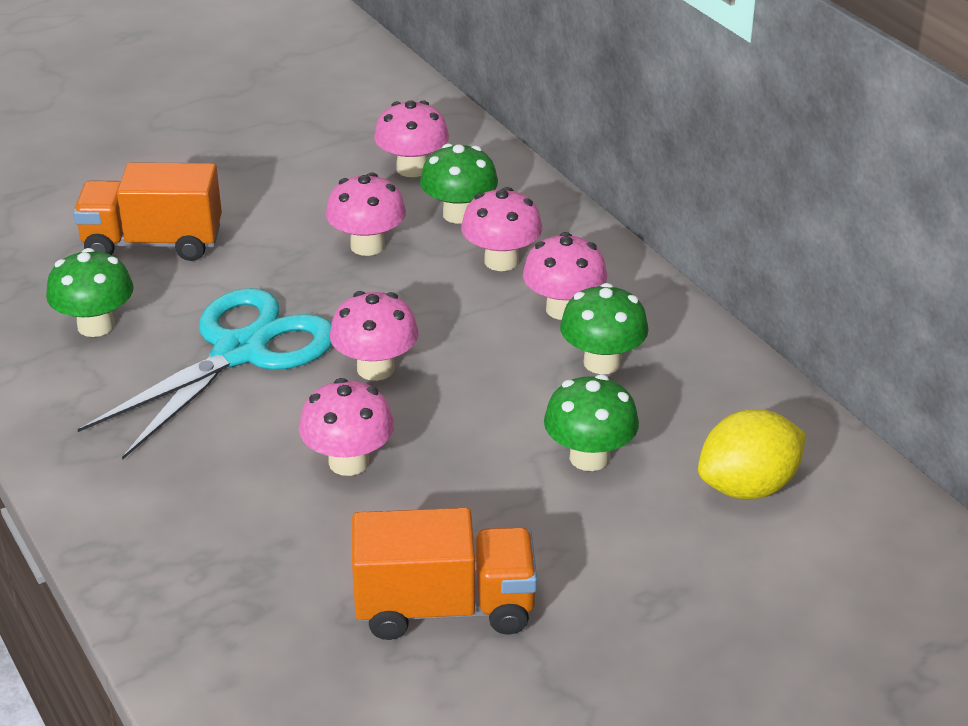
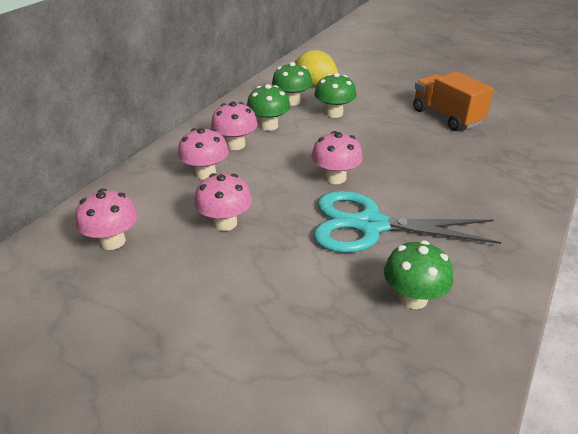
camera: 120 degrees left, 0 degrees up
orange truck [73,162,222,261] -> none
pink mushroom [299,378,394,476] -> none
green mushroom [420,143,498,224] -> green mushroom moved to [272,62,313,106]

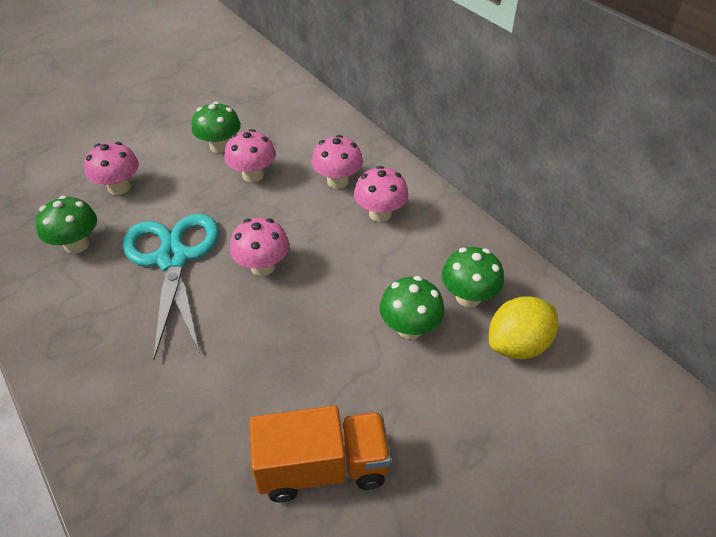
camera: 115 degrees right, 10 degrees up
pink mushroom [75,189,138,250] -> pink mushroom moved to [84,142,139,195]
green mushroom [247,84,291,131] -> green mushroom moved to [192,102,241,153]
turquoise scissors [314,191,501,253] -> turquoise scissors turned 45 degrees counterclockwise [123,213,219,360]

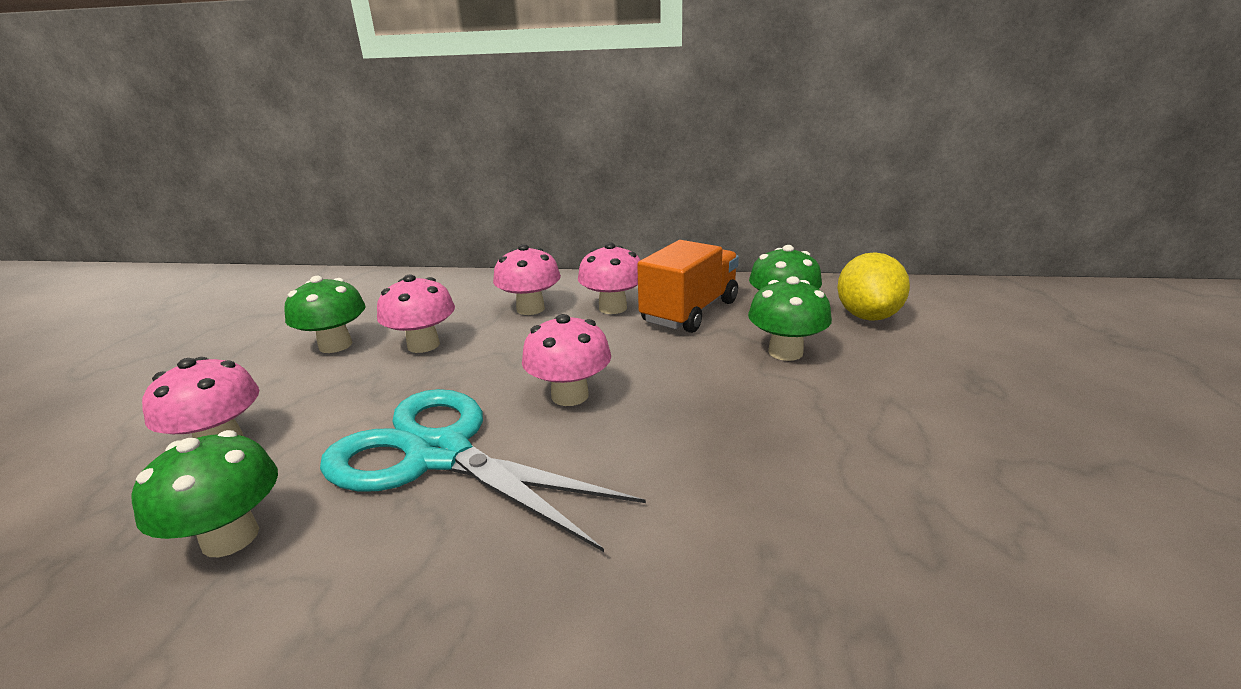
camera: 45 degrees left, 20 degrees down
orange truck [250,406,391,502] -> orange truck moved to [637,240,739,333]

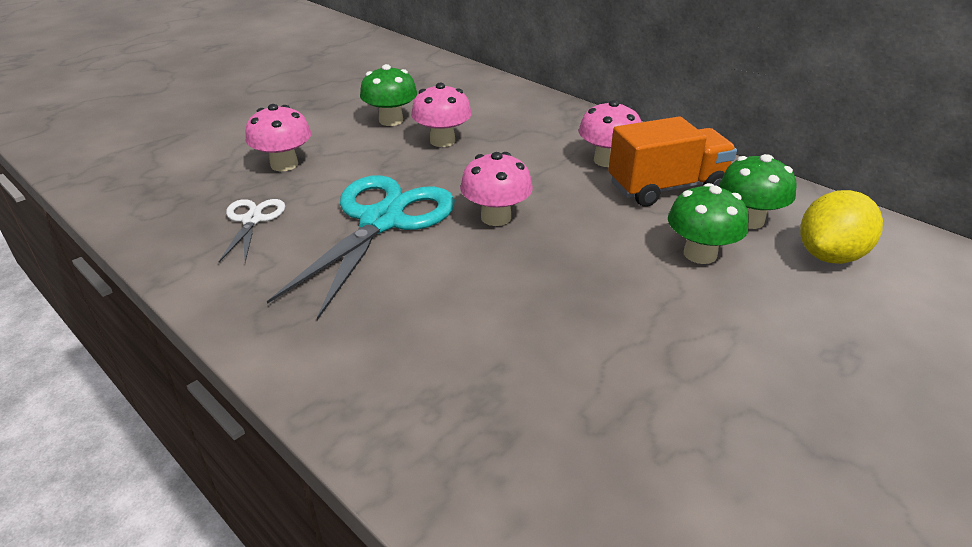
camera: 35 degrees right, 10 degrees up
green mushroom [131,430,278,557] -> white scissors [219,199,285,262]
turquoise scissors [320,389,646,552] -> turquoise scissors turned 45 degrees clockwise [267,175,455,320]
pink mushroom [493,244,561,315] -> none

